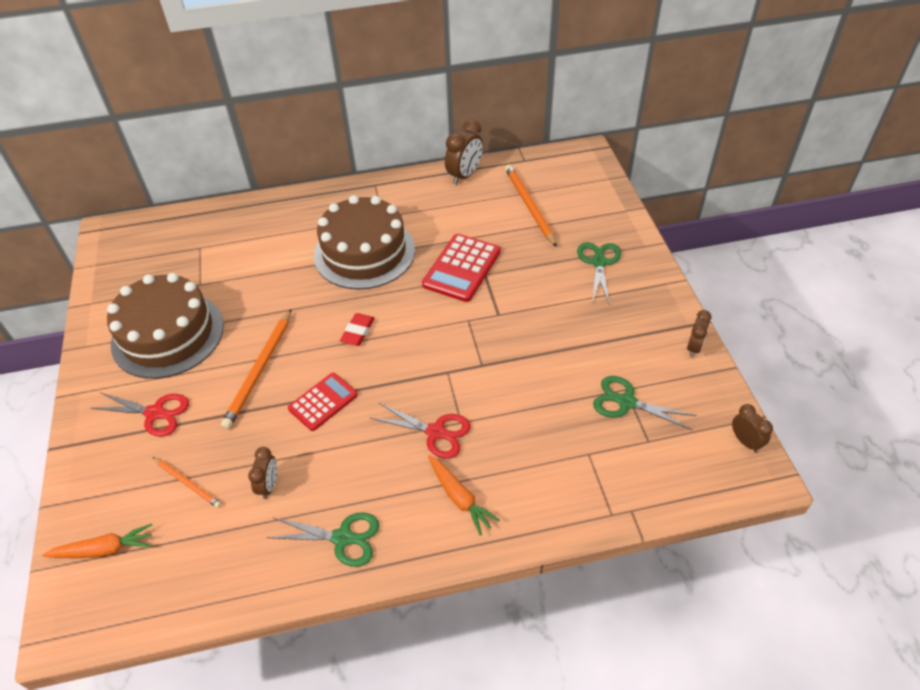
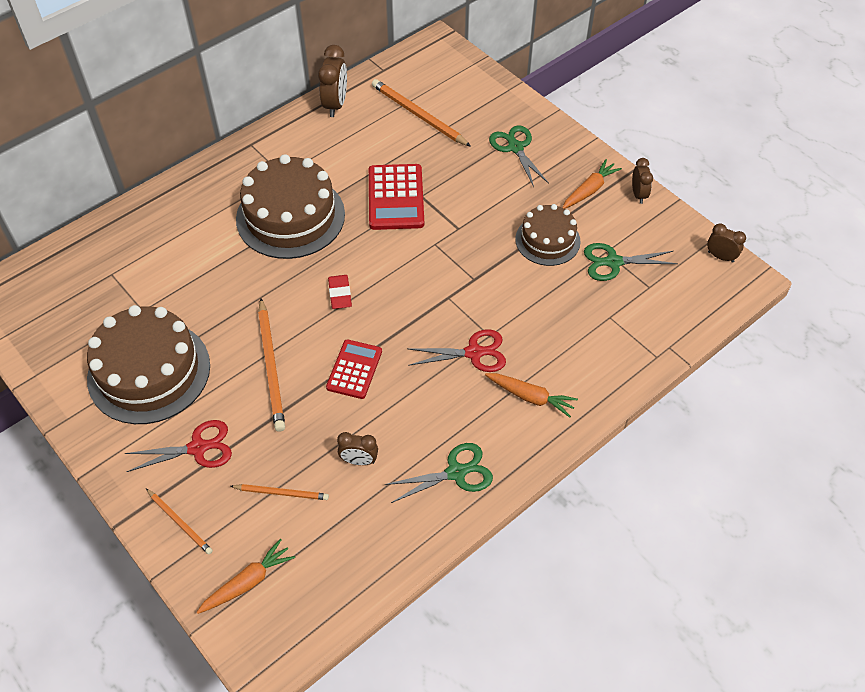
camera: 30 degrees left, 5 degrees up
brown clock [248,447,277,499] -> brown clock turned 120 degrees clockwise [337,432,378,465]
none -> orange pencil [146,489,213,555]
none -> brown cake [515,204,581,266]
none -> orange carrot [562,159,622,209]

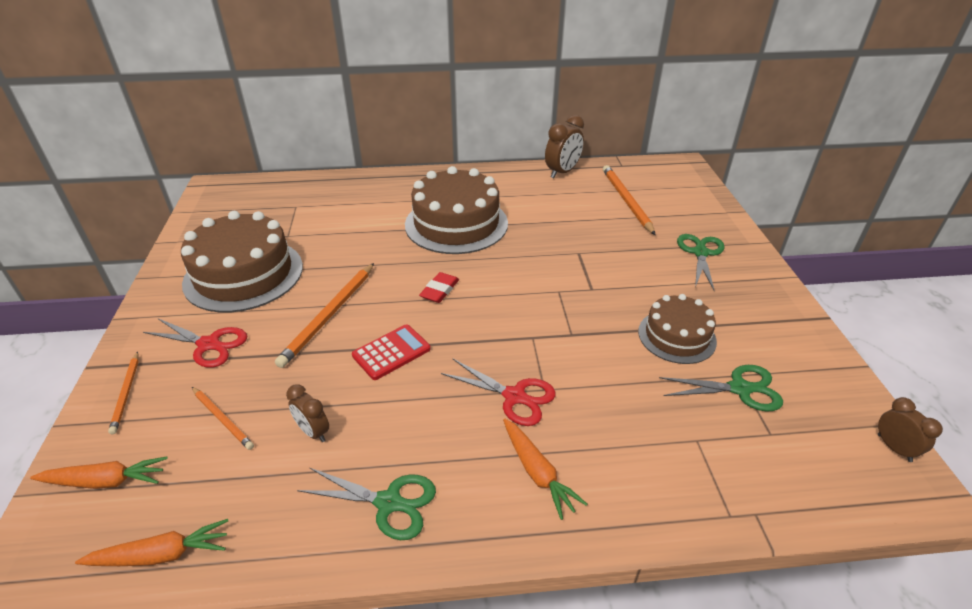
camera: 35 degrees right, 15 degrees down
red calculator [369,164,424,230] -> none
orange carrot [562,159,622,209] -> orange carrot moved to [75,519,228,566]
green scissors [584,243,678,281] -> green scissors turned 150 degrees clockwise [659,365,783,411]
brown clock [632,158,653,204] -> none

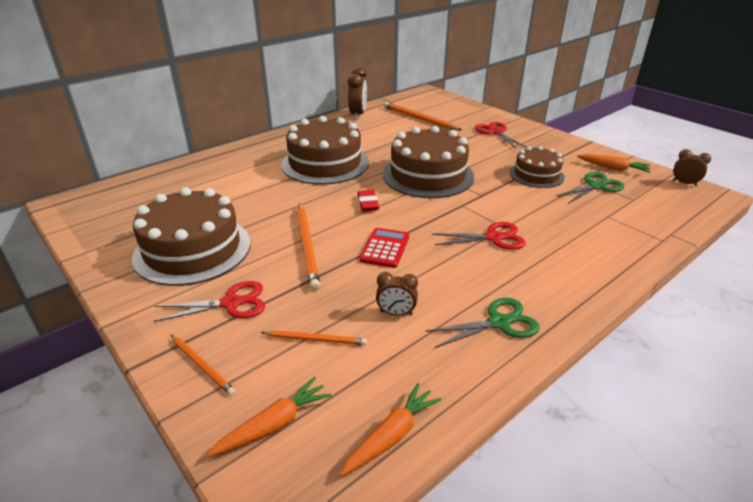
camera: 35 degrees left, 5 degrees down
orange carrot [503,419,587,520] -> orange carrot moved to [577,154,651,173]
green scissors [677,234,725,291] -> red scissors [475,122,527,149]
none -> brown cake [383,126,474,198]

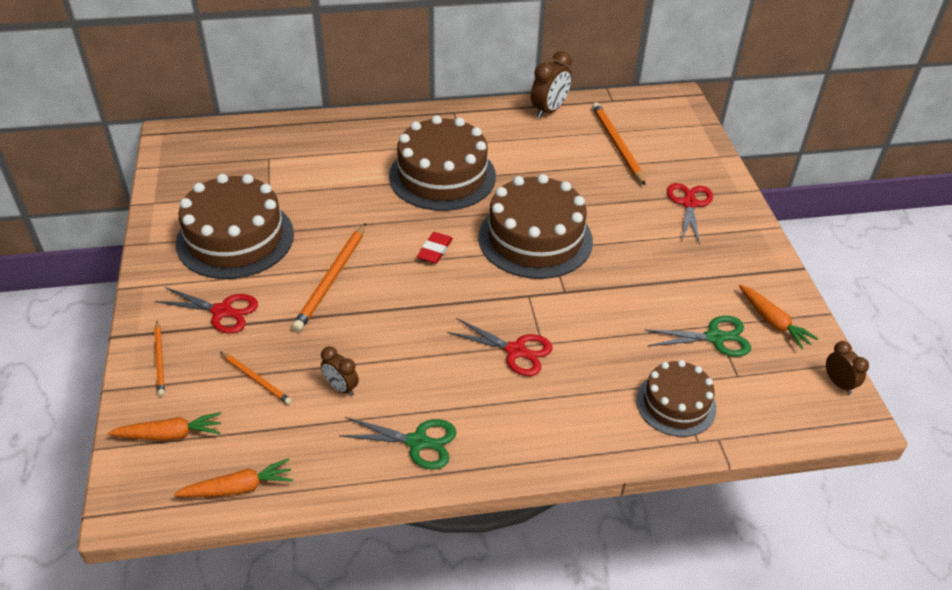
camera: 30 degrees right, 10 degrees up
red calculator [359,228,409,268] -> none
brown cake [510,146,565,188] -> brown cake moved to [636,360,716,437]

